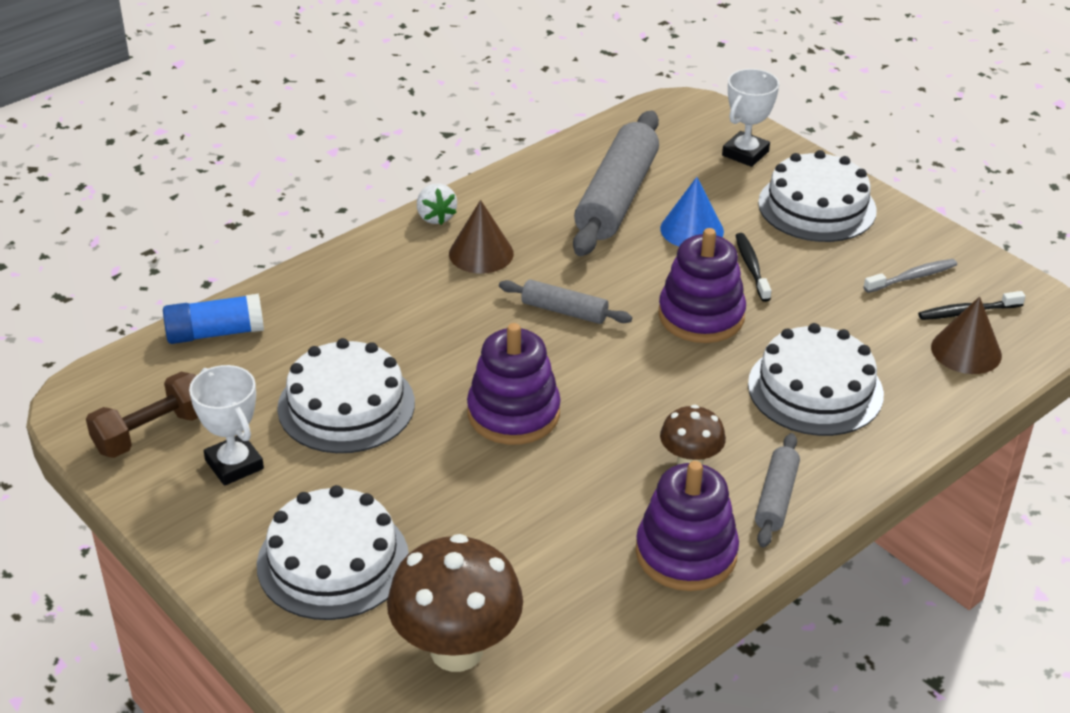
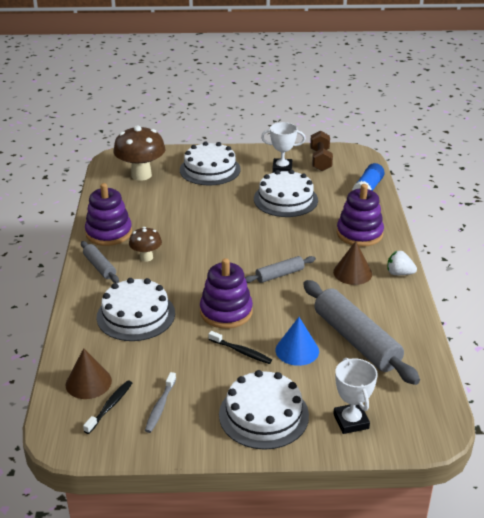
camera: 130 degrees right, 5 degrees down
purple stacking toy [467,323,561,445] -> purple stacking toy moved to [337,184,384,247]

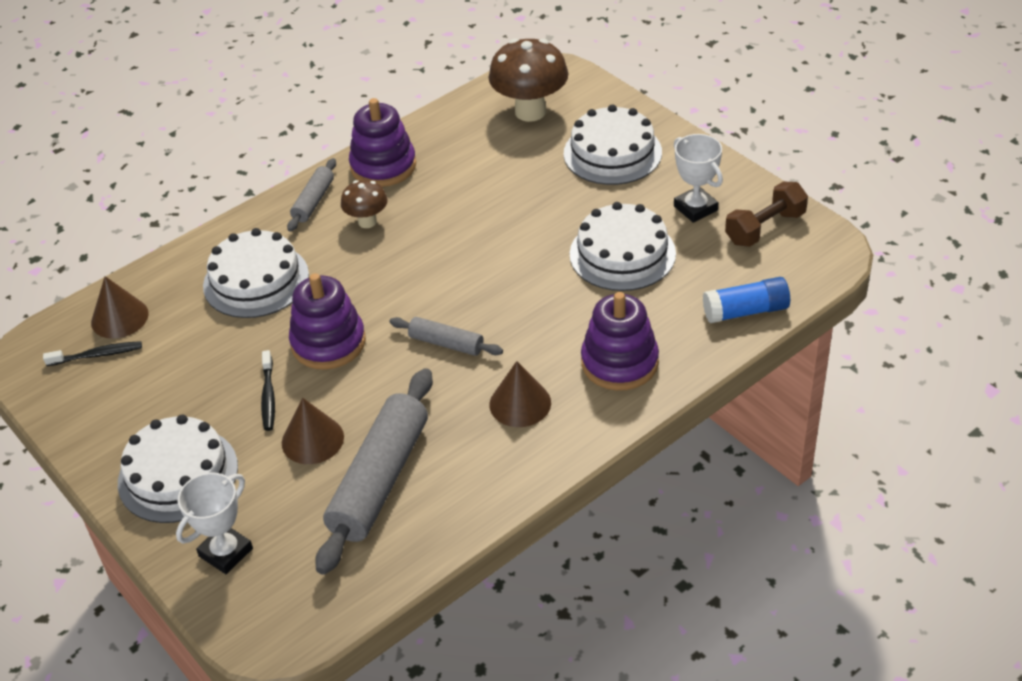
camera: 55 degrees right, 10 degrees up
grey toothbrush [145,372,176,433] -> none
blue cone [276,317,319,366] -> brown cone [282,398,344,464]
white strawberry [387,251,417,275] -> none

